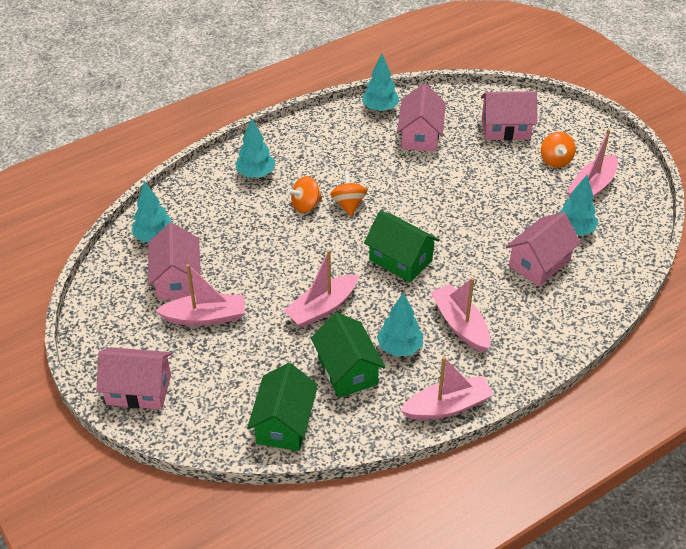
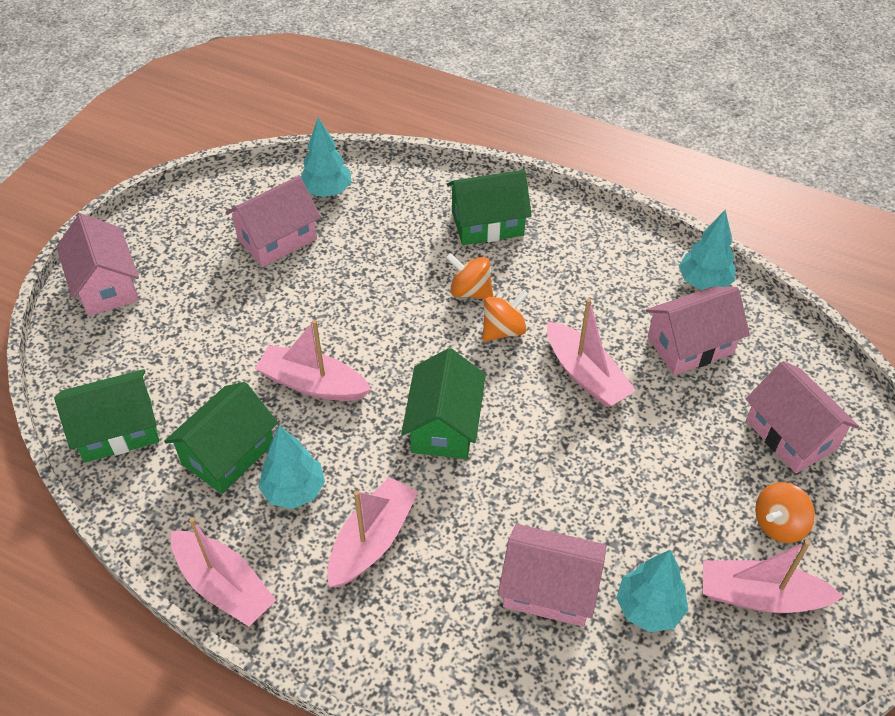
camera: 60 degrees right, 5 degrees up
pink boat [155,264,245,326] -> pink boat moved to [547,298,636,407]
turquoise tree [235,118,275,178] -> green house [447,170,532,245]

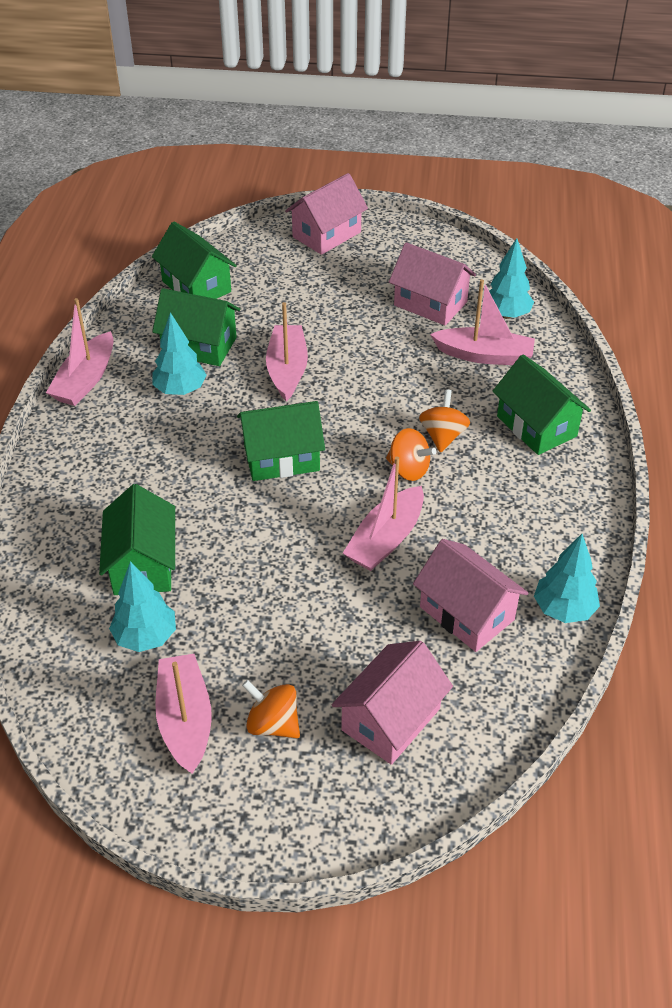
camera: 70 degrees right, 5 degrees down
pink boat [327,477,418,587] -> pink boat moved to [430,279,535,365]
pink house [498,524,606,627] -> green house [99,484,175,595]

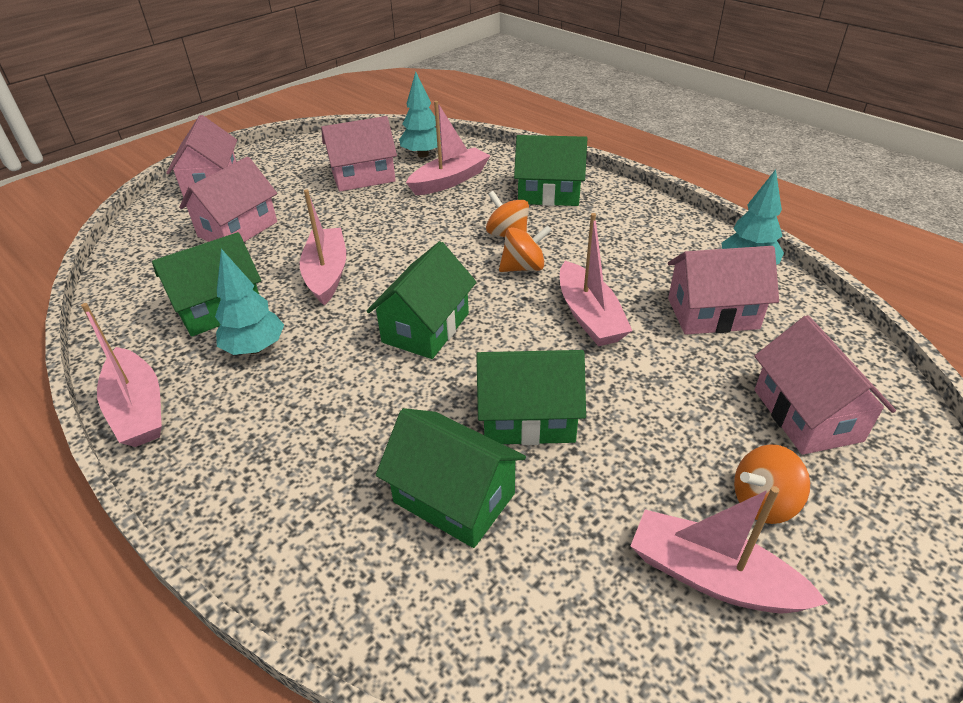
camera: 50 degrees left, 5 degrees down
turquoise tree [109,561,176,652] -> none
green house [152,222,237,299] -> green house moved to [476,350,586,445]
pink boat [266,302,308,401] -> pink boat turned 45 degrees clockwise [300,189,346,305]
none -> pink house [179,157,277,242]

